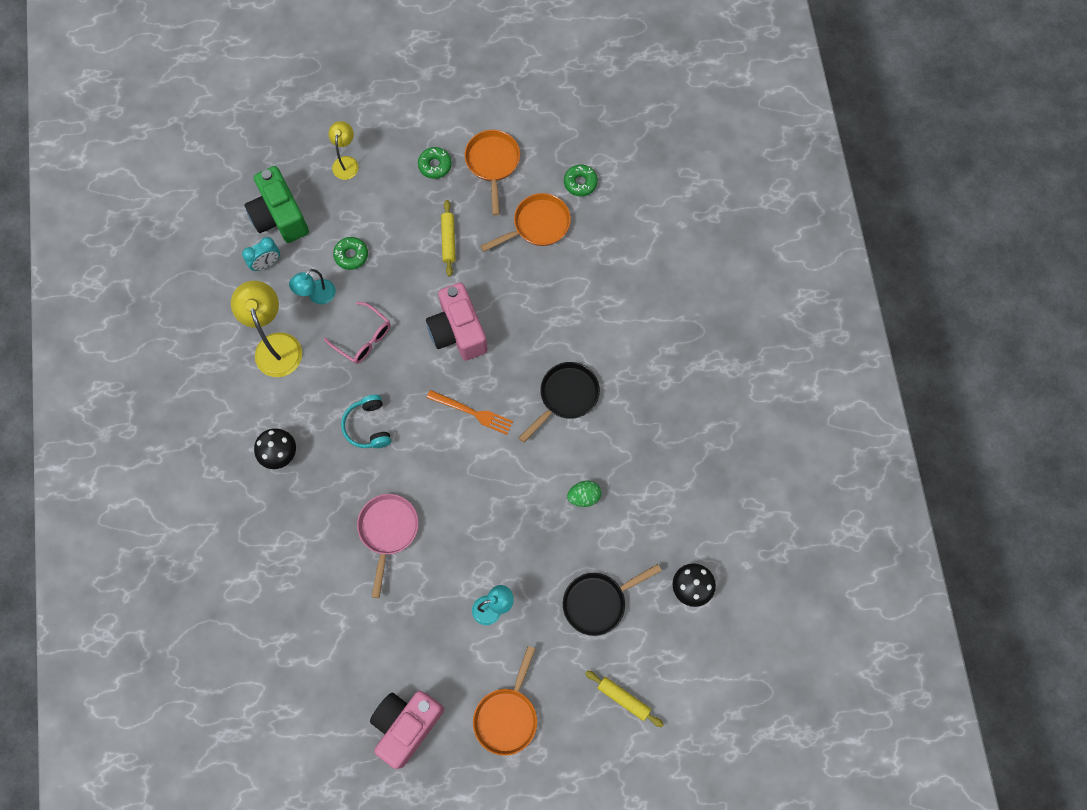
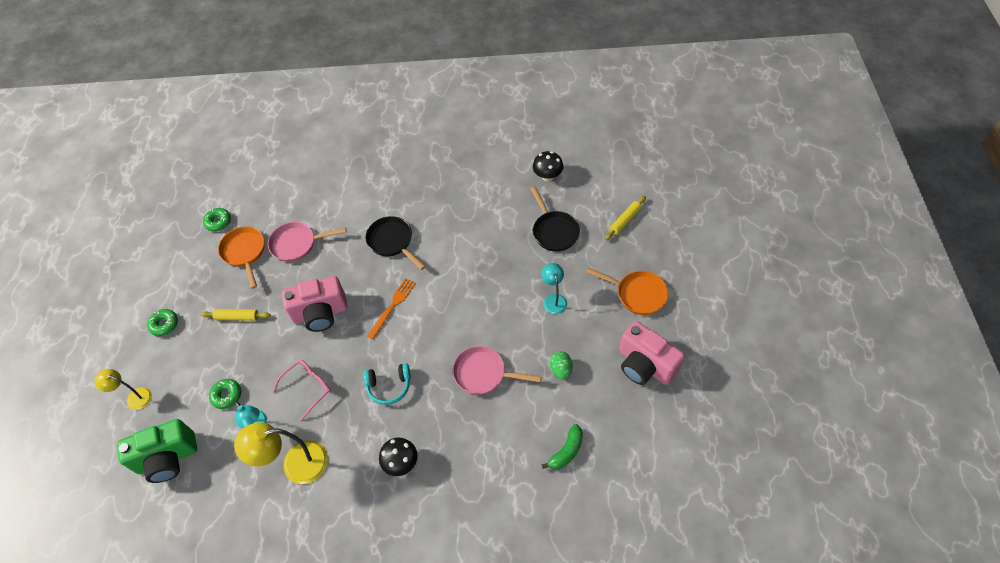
camera: 80 degrees left, 15 degrees down
turquoise clock [242,237,280,271] -> none
orange pan [464,130,520,215] -> none
green egg [567,481,601,507] -> green egg moved to [550,351,572,380]
none -> pink pan [268,222,347,262]
none -> green banana [542,424,583,470]

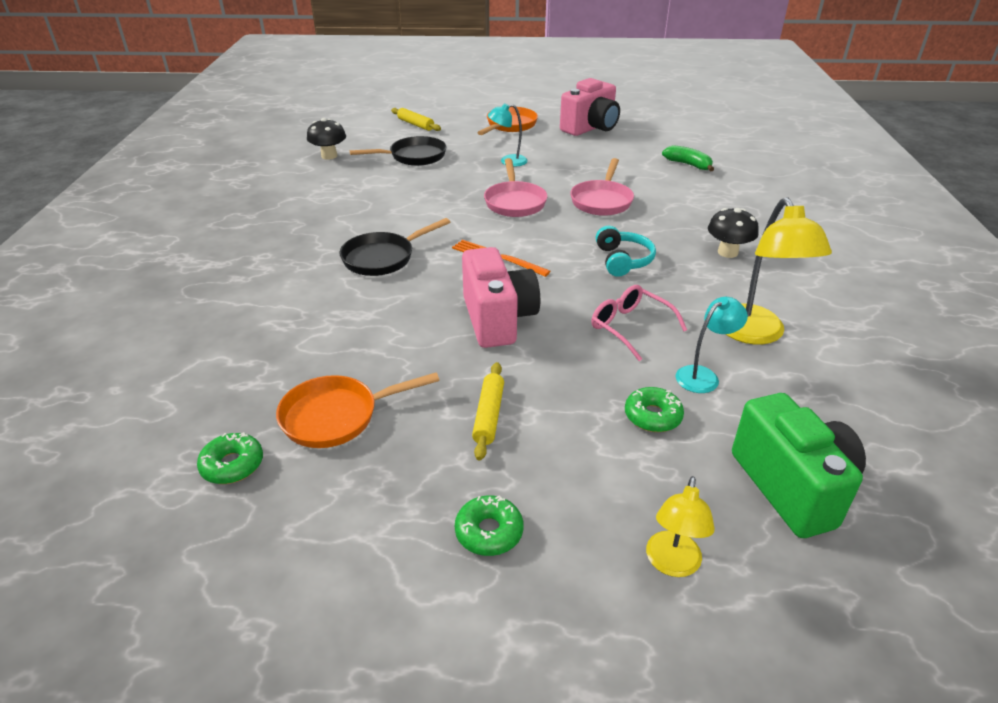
camera: 90 degrees left, 20 degrees down
pink pan [268,222,347,262] -> pink pan moved to [484,158,548,217]
green egg [550,351,572,380] -> none

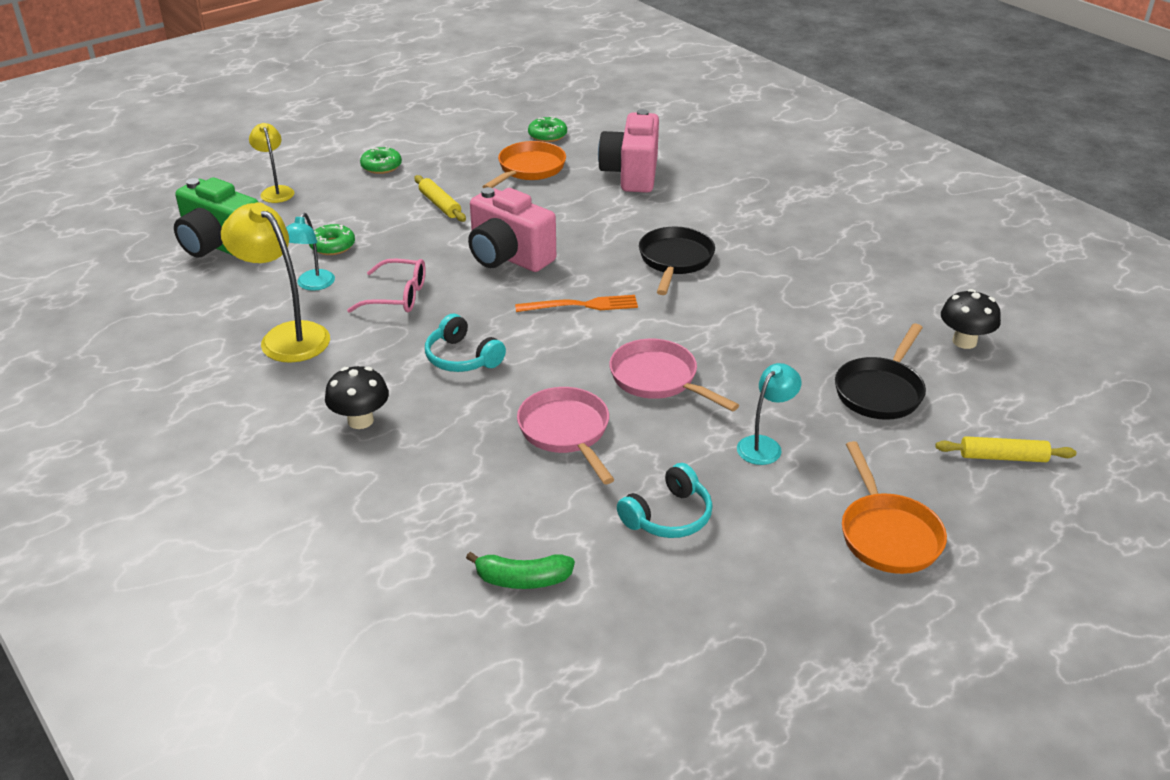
camera: 140 degrees right, 0 degrees up
pink camera [560,78,620,136] -> pink camera moved to [598,109,659,193]
none -> turquoise headphones [617,463,713,538]

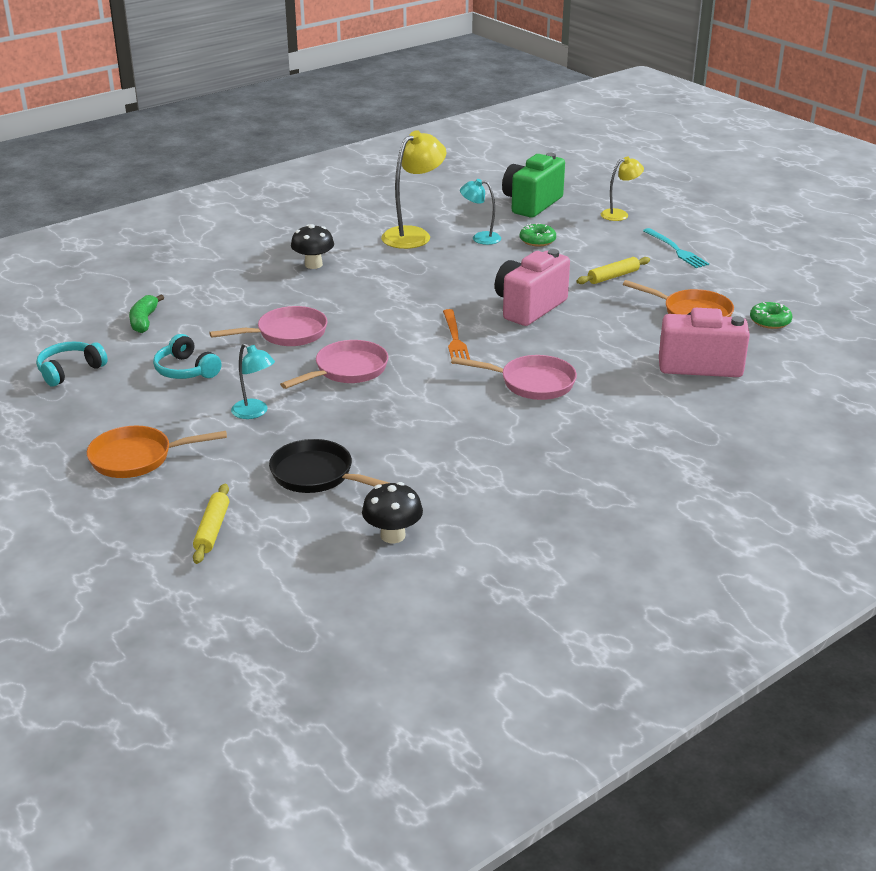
camera: 90 degrees right, 5 degrees down
pink glasses [347,258,426,313] -> none
green donut [360,146,402,174] -> turquoise fork [643,228,709,268]
turquoise headphones [425,314,506,372] -> turquoise headphones moved to [36,341,108,386]
black pan [639,227,715,295] -> pink pan [451,355,577,400]

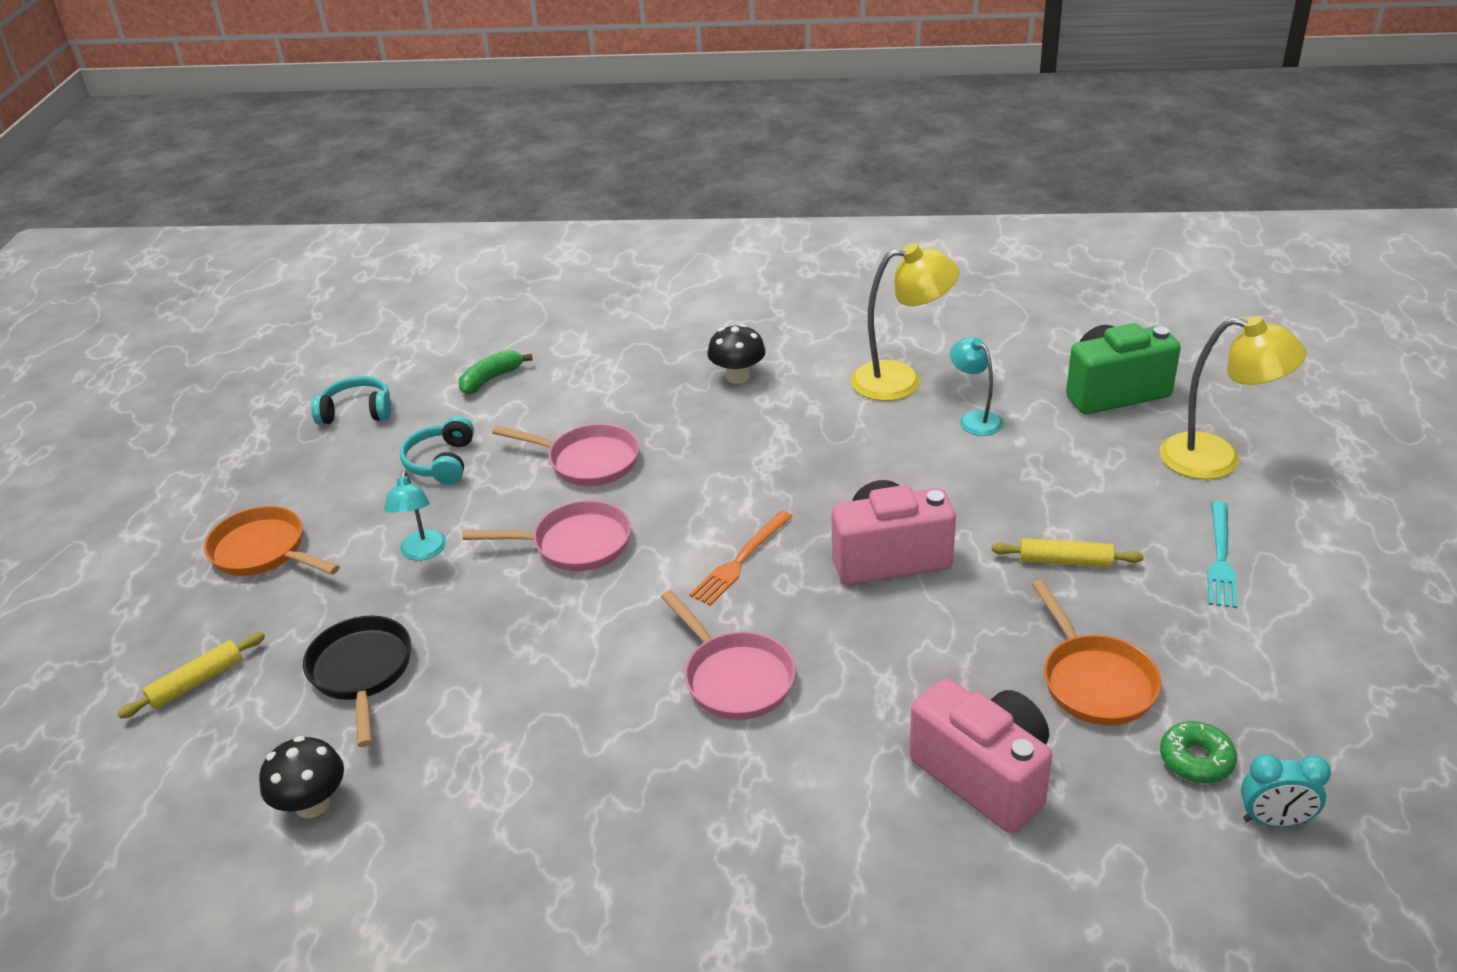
camera: 45 degrees right, 5 degrees up
green donut [520,223,556,246] -> none
yellow lamp [601,157,644,221] -> yellow lamp [1160,316,1307,480], size x1.71
none -> turquoise clock [1241,754,1331,827]

